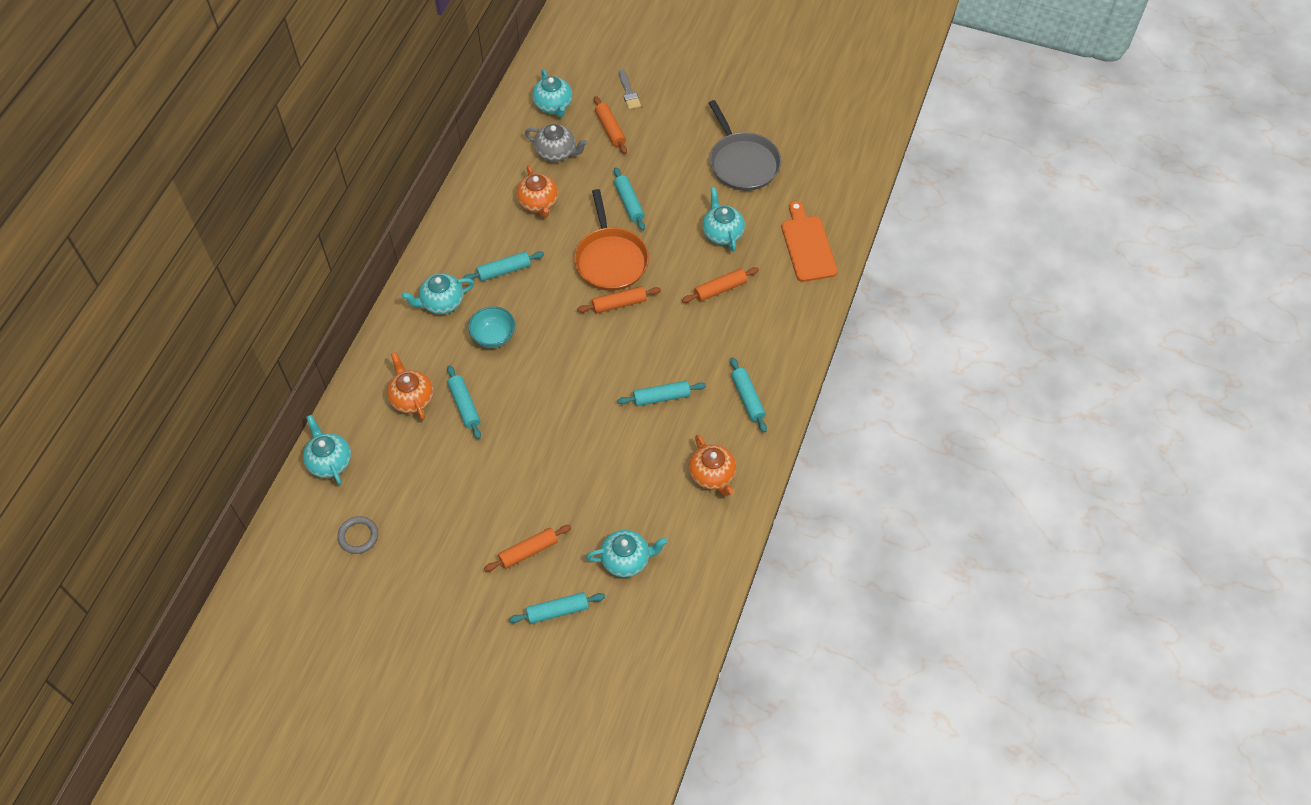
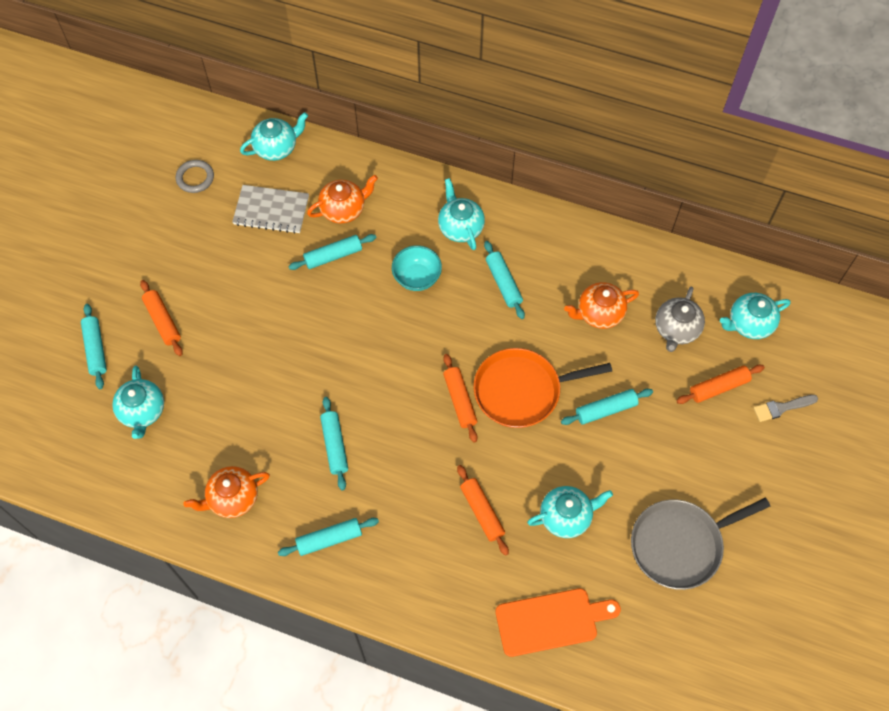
camera: 90 degrees right, 5 degrees up
none -> grey notebook [232,185,309,234]

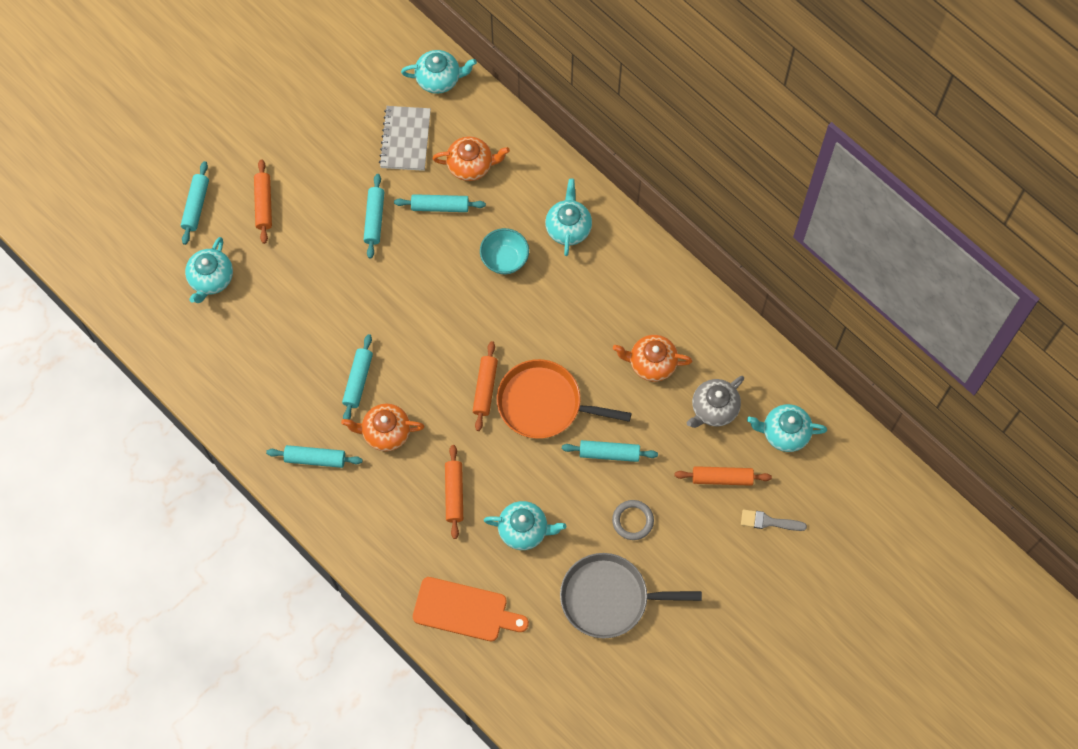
camera: 25 degrees right, 5 degrees up
grey ring [176,160,214,193] -> grey ring moved to [612,500,654,540]
orange teapot [183,466,270,518] -> orange teapot moved to [341,404,424,451]
grey notebook [232,185,309,234] -> grey notebook turned 60 degrees clockwise [379,106,431,171]
turquoise rolling pin [484,241,525,319] -> turquoise rolling pin moved to [363,174,384,259]

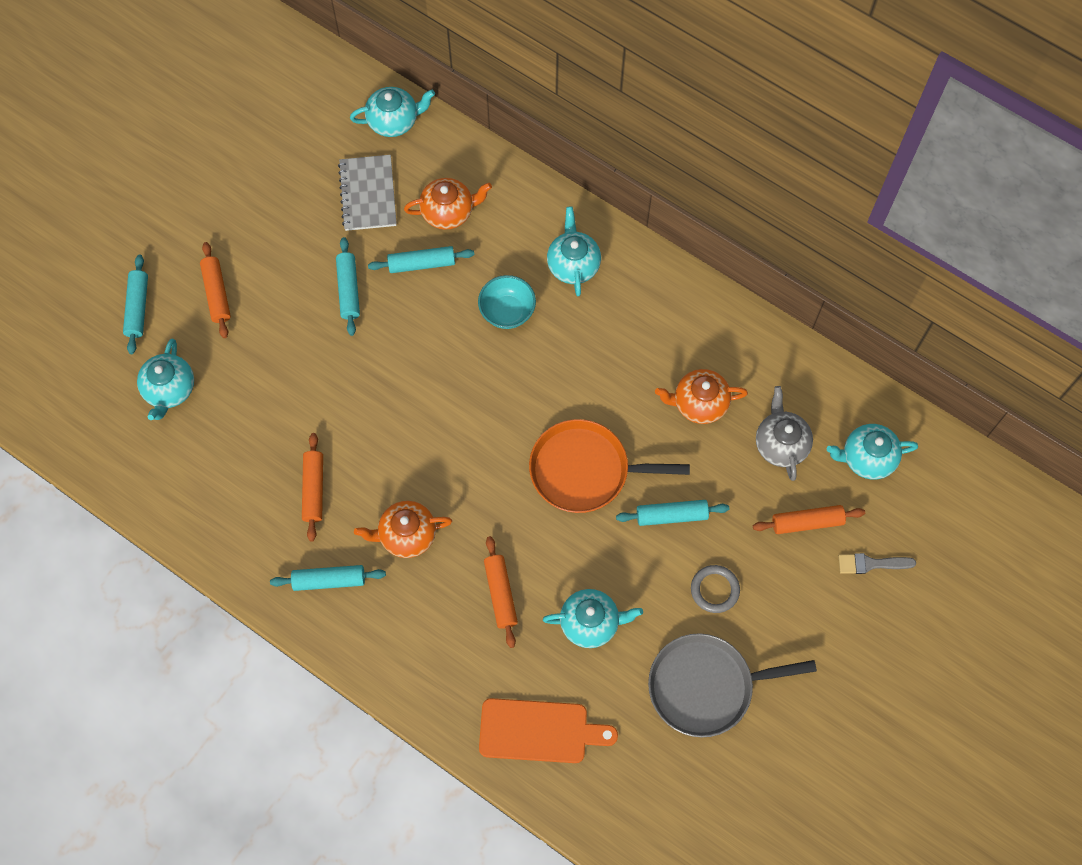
camera: 10 degrees left, 0 degrees up
turquoise rolling pin [342,334,373,419] -> none
orange rolling pin [473,341,498,431] -> orange rolling pin moved to [302,433,323,542]
grey teapot [687,376,744,428] -> grey teapot turned 135 degrees clockwise [756,386,813,481]

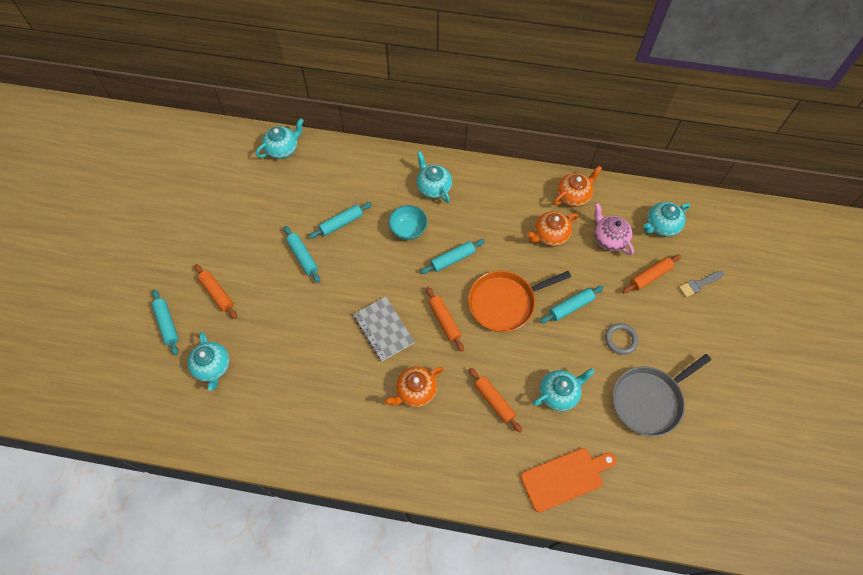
camera: 25 degrees left, 5 degrees down
turquoise rolling pin [270,565,386,591] -> turquoise rolling pin moved to [420,239,485,274]
orange rolling pin [302,433,323,542] -> orange rolling pin moved to [426,287,464,352]
grey notebook [338,155,397,231] -> grey notebook moved to [353,296,415,361]
orange teapot [404,178,492,230] -> orange teapot moved to [553,166,602,207]
grey teapot [756,386,813,481] -> pink teapot [594,203,634,255]

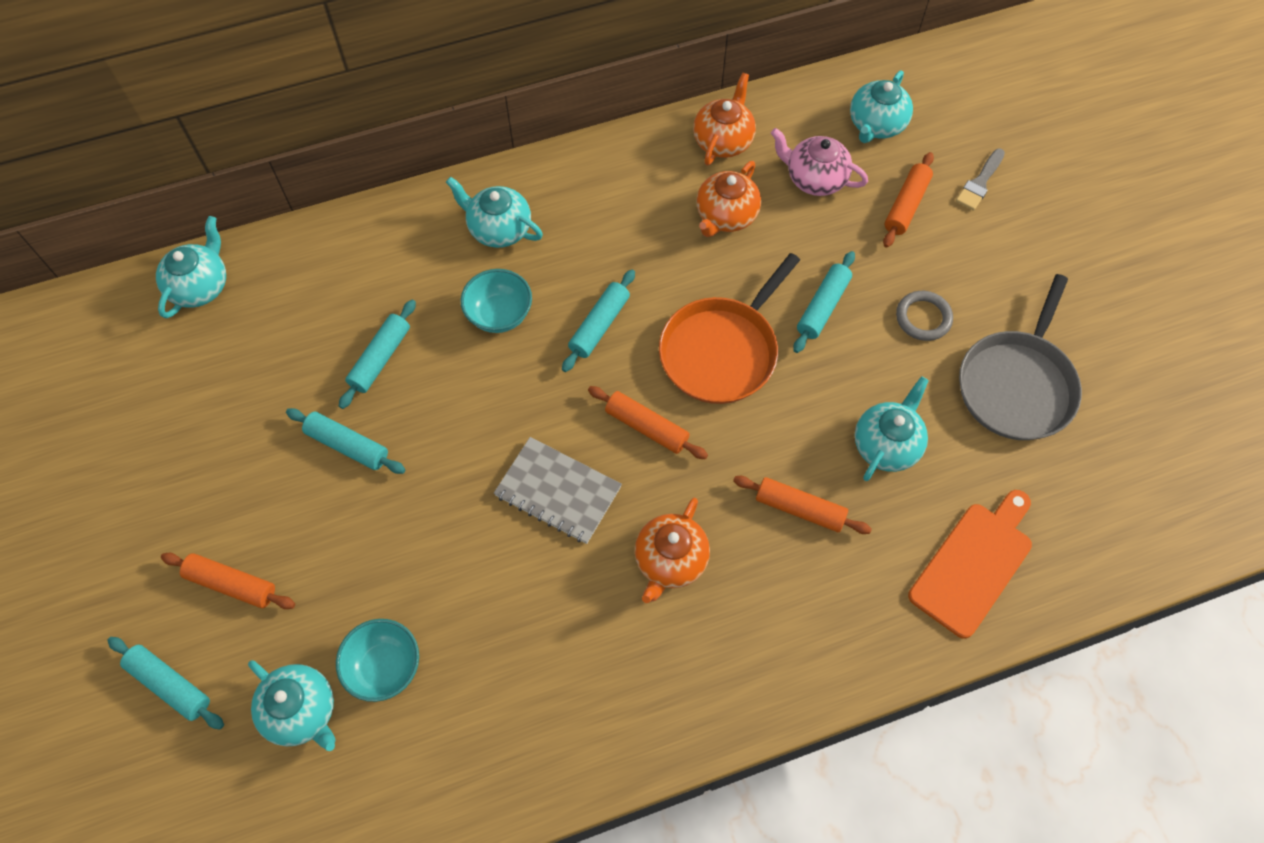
camera: 30 degrees left, 0 degrees up
none -> turquoise bowl [336,619,419,702]

